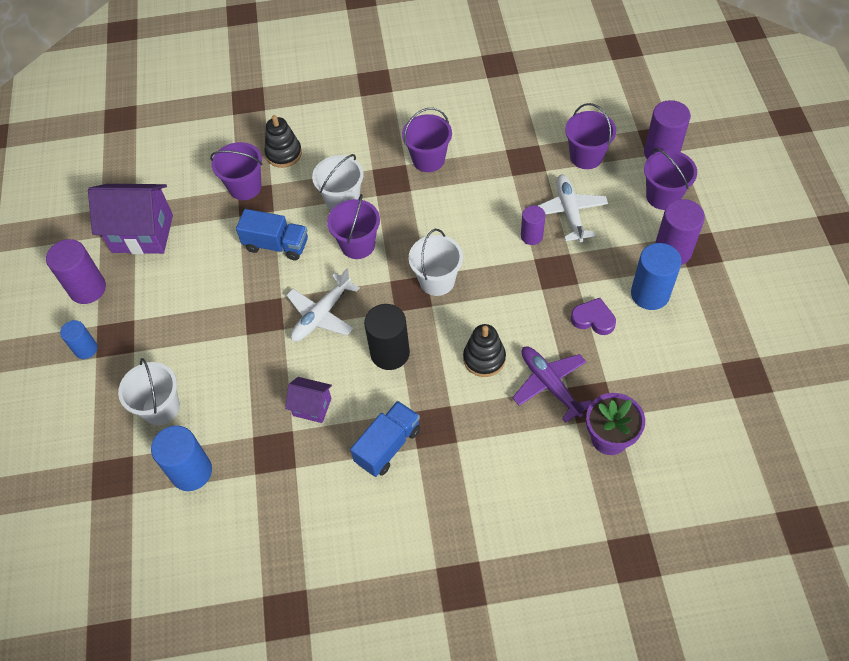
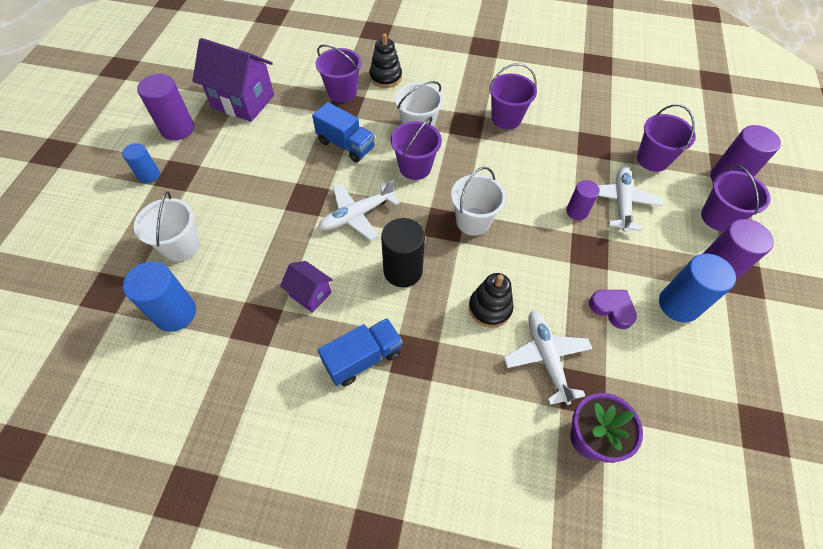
camera: 15 degrees right, 0 degrees up
purple plane [513,347,591,423] -> white plane [503,311,593,405]

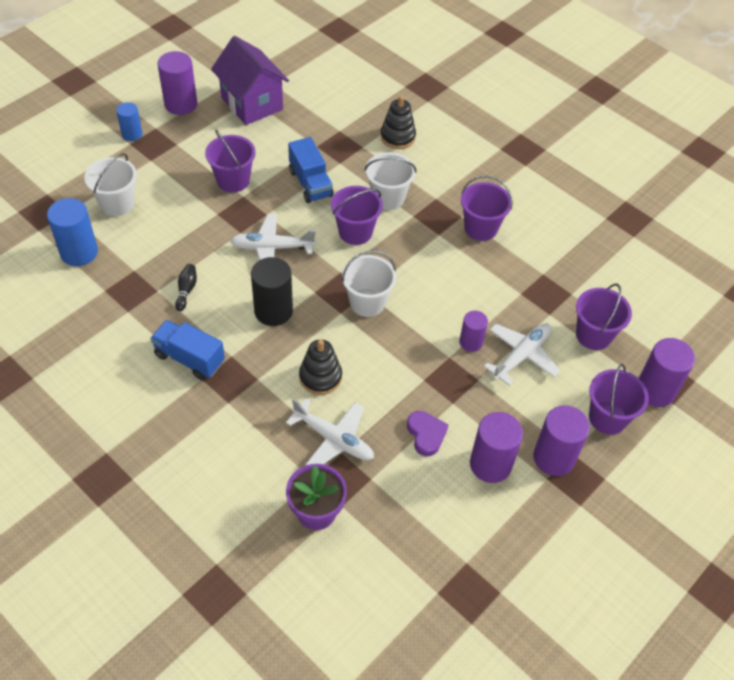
camera: 30 degrees right, 5 degrees down
purple house [280,261,333,313] -> black bowling pin [175,264,197,311]
purple bucket [315,44,362,103] -> purple bucket moved to [205,130,256,192]
blue truck [318,318,402,386] -> blue truck turned 150 degrees counterclockwise [150,320,225,380]
white plane [503,311,593,405] -> white plane turned 105 degrees clockwise [286,398,374,465]
blue cylinder [659,253,736,322] -> purple cylinder [470,412,523,483]

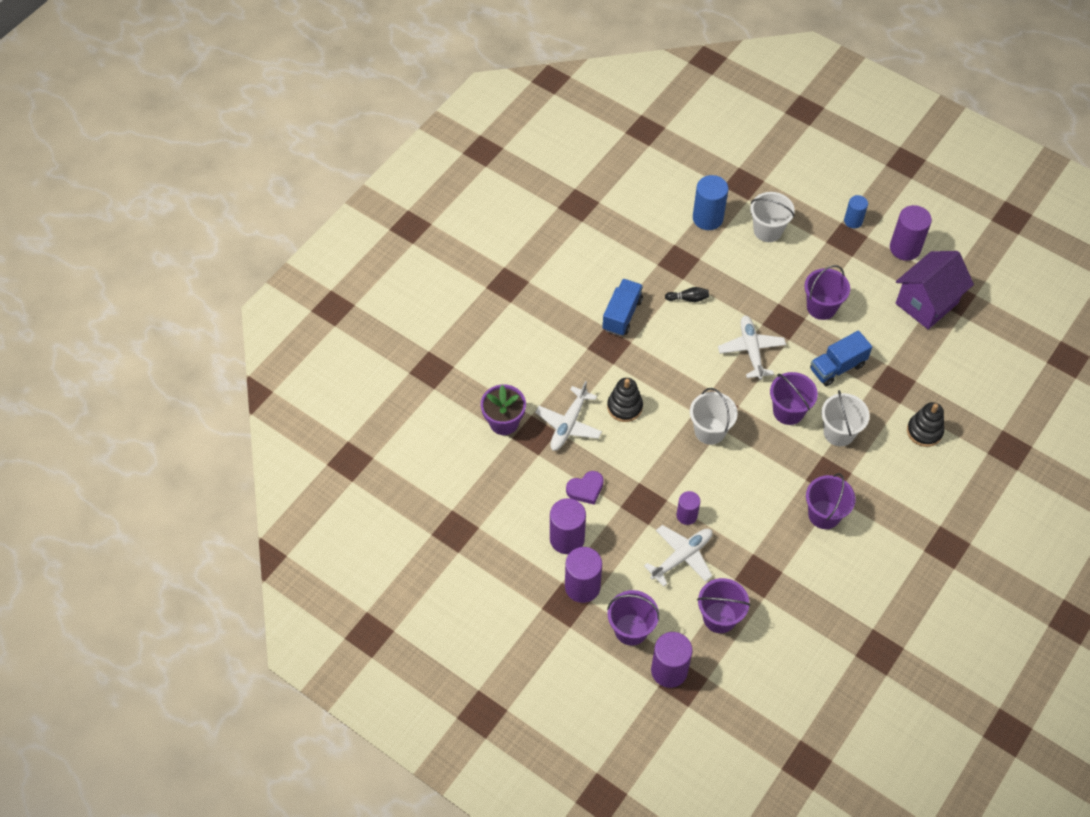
camera: 85 degrees right, 5 degrees up
black cylinder [251,257,293,326] -> none
white plane [483,323,560,386] -> white plane turned 75 degrees counterclockwise [644,525,713,587]

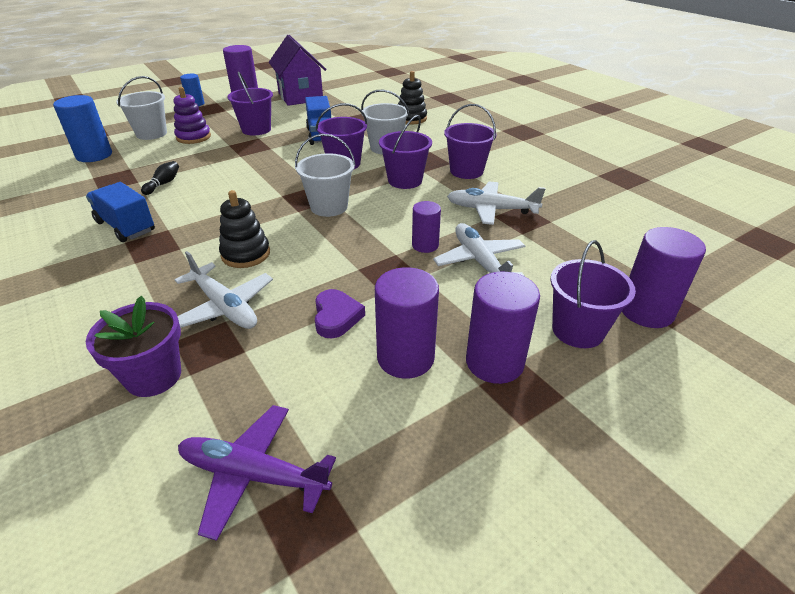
camera: 70 degrees left, 20 degrees down
purple bucket [697,578,750,633] -> purple bucket moved to [379,115,432,189]
white plane [718,315,786,380] -> white plane moved to [447,181,546,225]
none -> purple stacking toy [174,87,211,144]
none -> purple plane [178,405,336,541]

